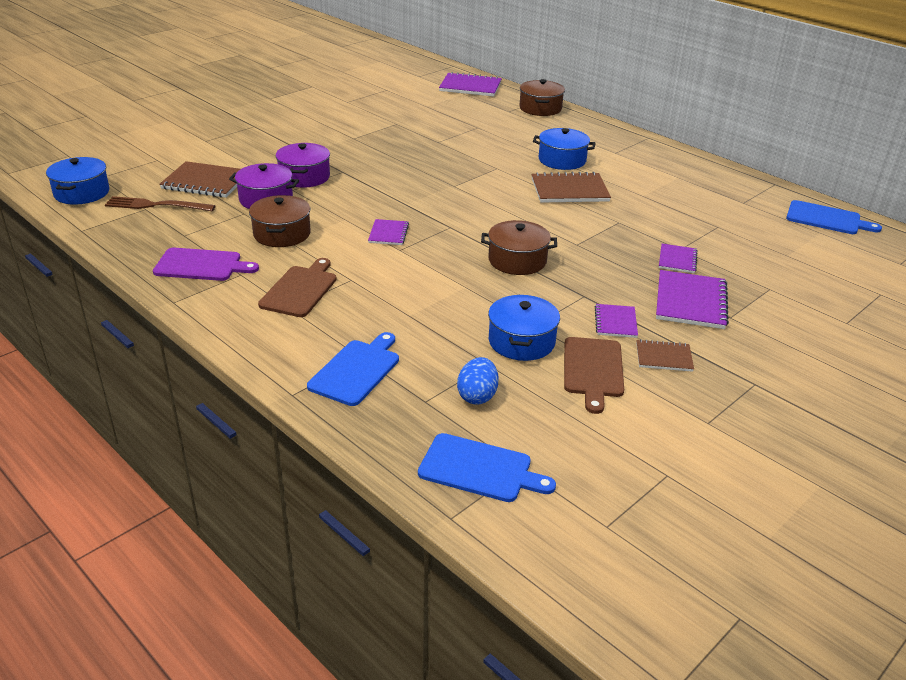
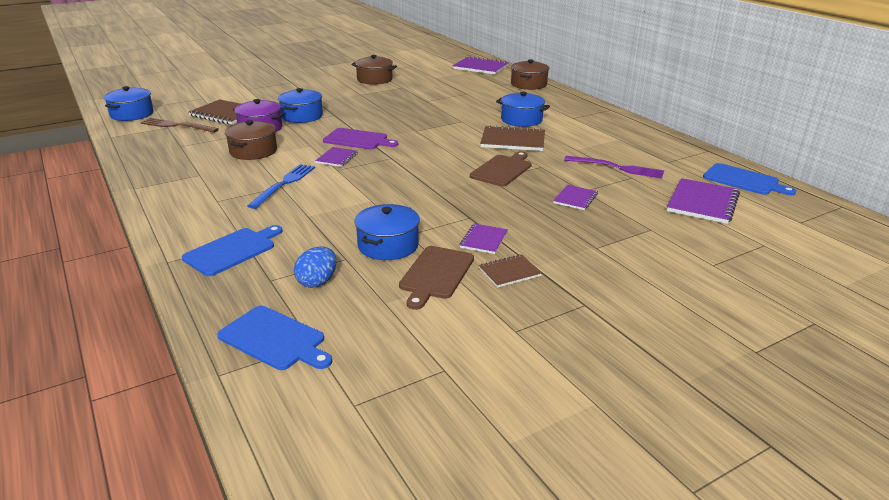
camera: 15 degrees right, 5 degrees down
purple cutting board [153,248,259,281] -> purple cutting board moved to [323,128,398,149]
brown cutting board [258,258,337,317] -> brown cutting board moved to [470,151,532,186]
purple pot [276,143,330,188] -> blue pot [278,88,323,123]
brown pot [481,220,557,275] -> brown pot moved to [351,55,397,85]
brown notebook [636,339,694,372] -> brown notebook turned 45 degrees counterclockwise [478,254,542,288]
purple notebook [656,270,729,329] -> purple notebook moved to [667,178,740,224]
none -> blue fork [247,164,315,209]
none -> purple fork [564,156,664,179]

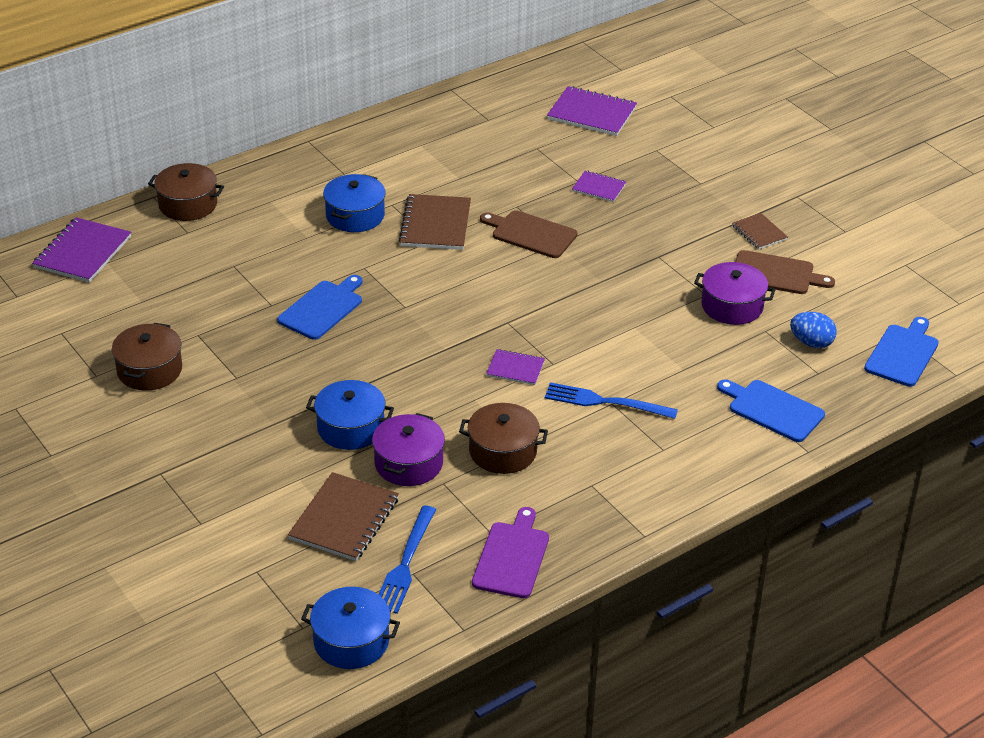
camera: 95 degrees left, 10 degrees up
brown fork [140,118,219,133] -> blue fork [378,506,436,614]
purple cutting board [323,128,398,149] -> purple cutting board moved to [472,507,549,598]
blue pot [354,204,420,260] -> purple pot [694,262,775,325]
purple notebook [460,224,508,254] -> none
purple fork [564,156,664,179] -> none
blue cutting board [703,163,796,195] -> blue cutting board moved to [277,275,362,340]

